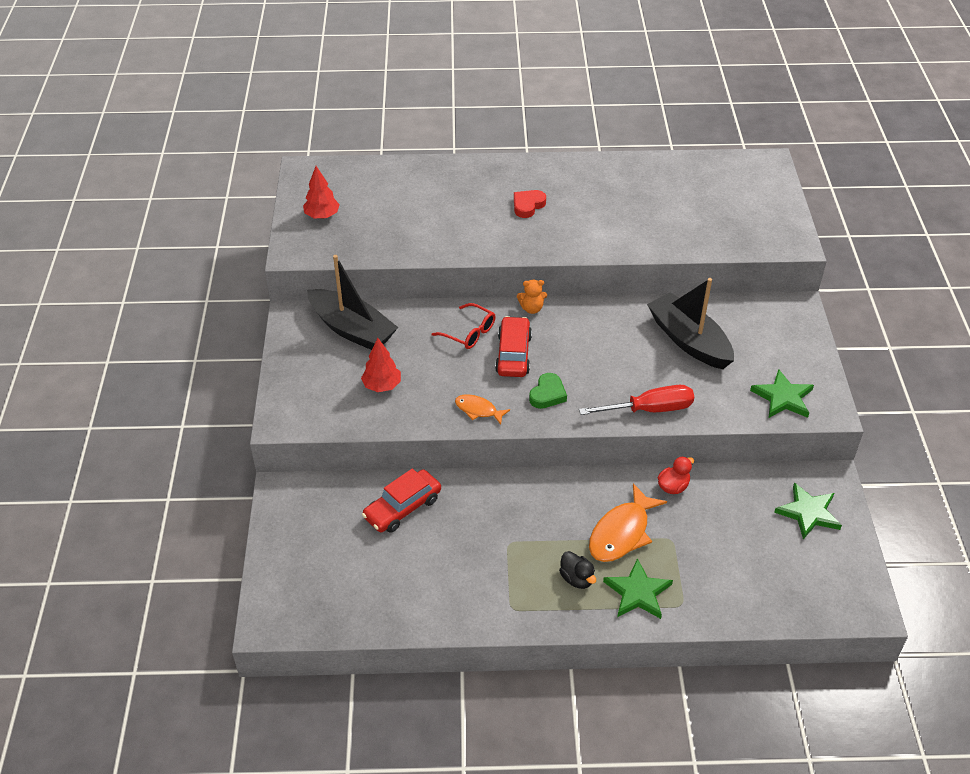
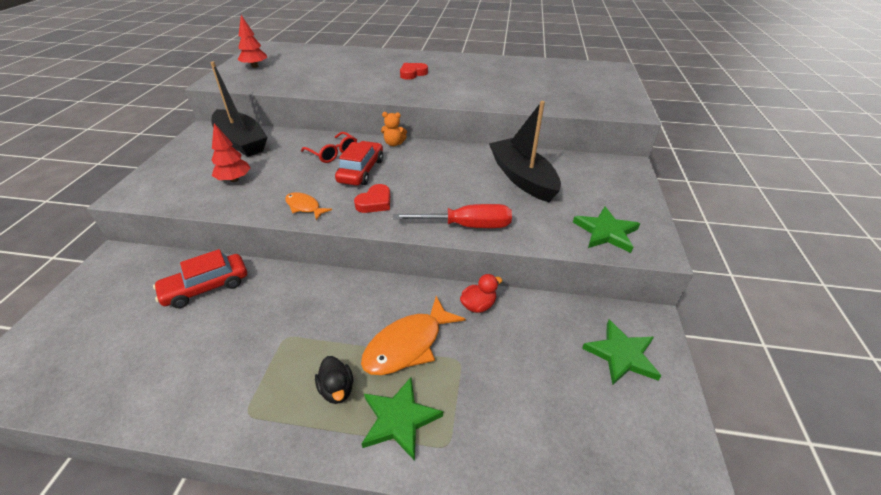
camera: 10 degrees right, 5 degrees down
green heart [529,373,567,409] -> red heart [354,184,390,213]

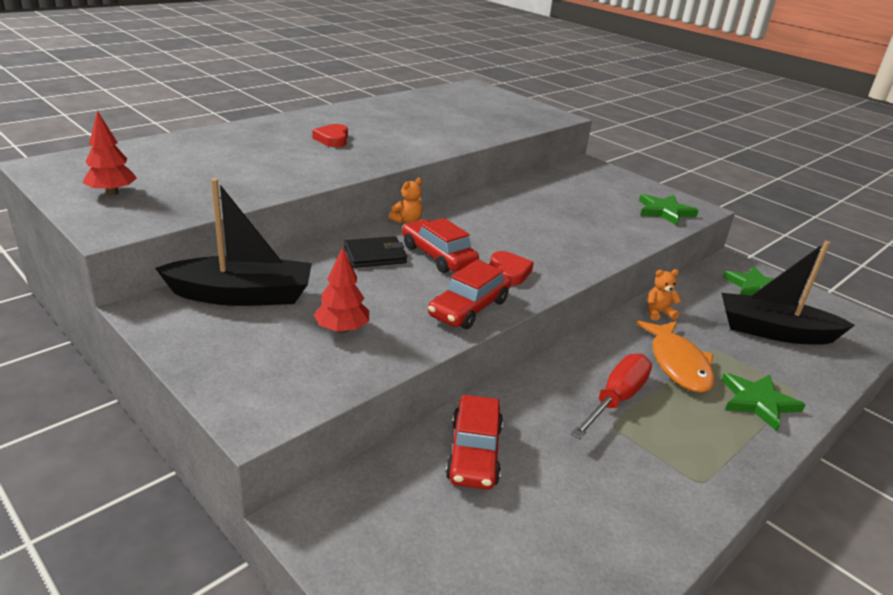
camera: 55 degrees left, 10 degrees down
orange fish [285,192,332,220] -> red car [428,260,511,329]
red glasses [301,132,357,163] -> black wallet [344,236,407,268]
black duck [315,356,353,404] -> none
red screwdriver [393,204,512,228] -> red screwdriver moved to [571,354,652,439]
red duck [460,274,502,313] -> orange teddy bear [647,269,681,321]
black boat [489,101,561,202] -> black boat moved to [722,241,855,345]

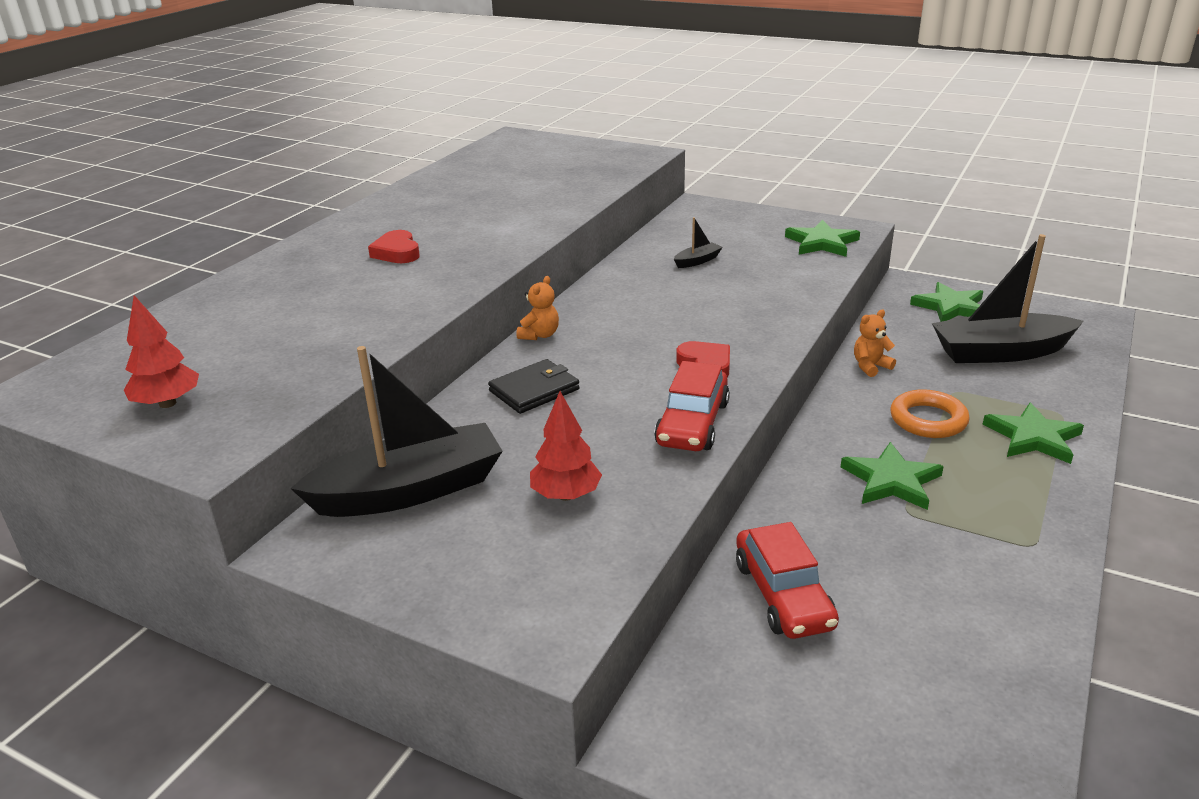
camera: 15 degrees left, 0 degrees up
red car [402,218,479,273] -> none
red screwdriver [571,354,652,439] -> green star [841,442,944,510]
orange fish [636,321,715,393] -> orange ring [890,389,970,438]
none -> black boat [674,217,723,268]

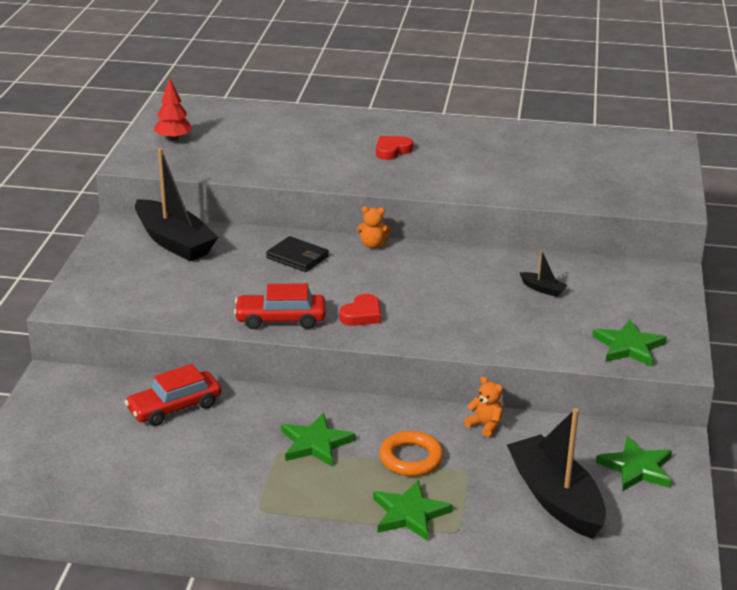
camera: 70 degrees right, 0 degrees up
red tree [530,391,602,501] -> none

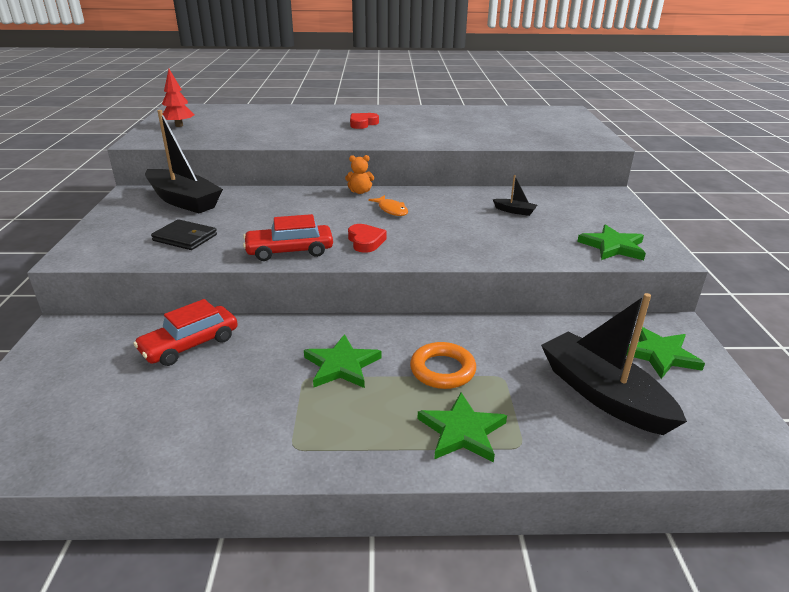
camera: 10 degrees left, 0 degrees up
black wallet [266,236,329,272] -> black wallet moved to [151,219,217,250]
red heart [340,294,381,326] -> red heart turned 45 degrees counterclockwise [348,224,387,253]
orange teddy bear [464,377,503,437] -> none
none -> orange fish [368,195,408,216]

